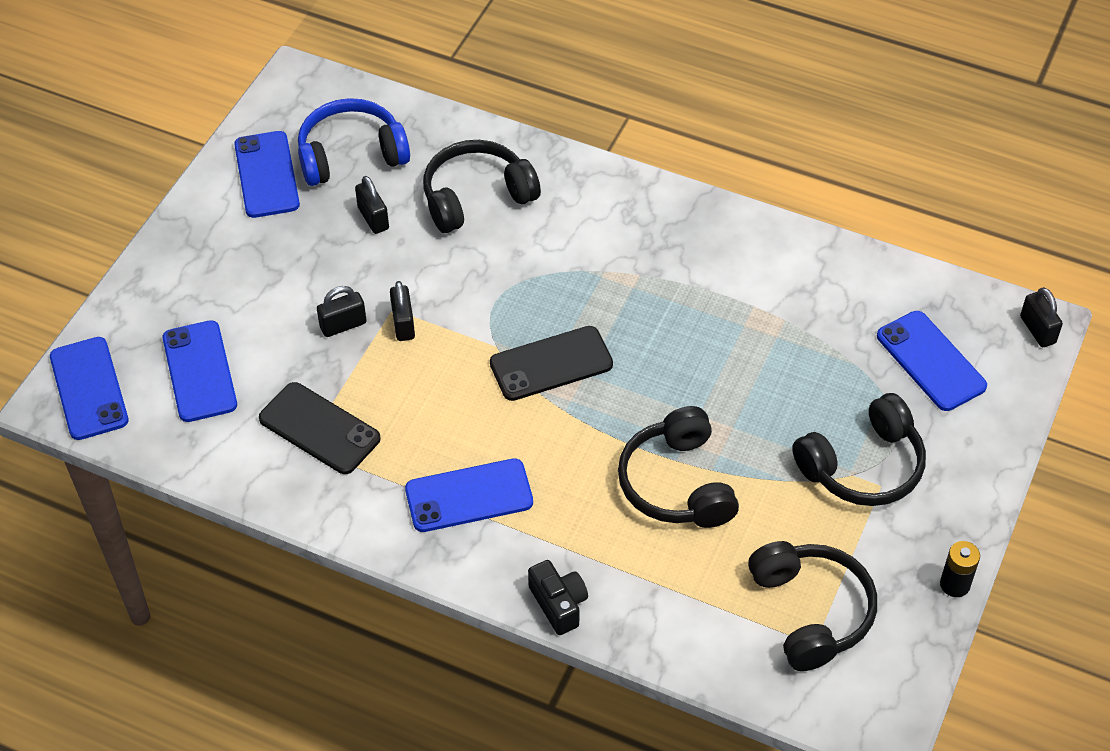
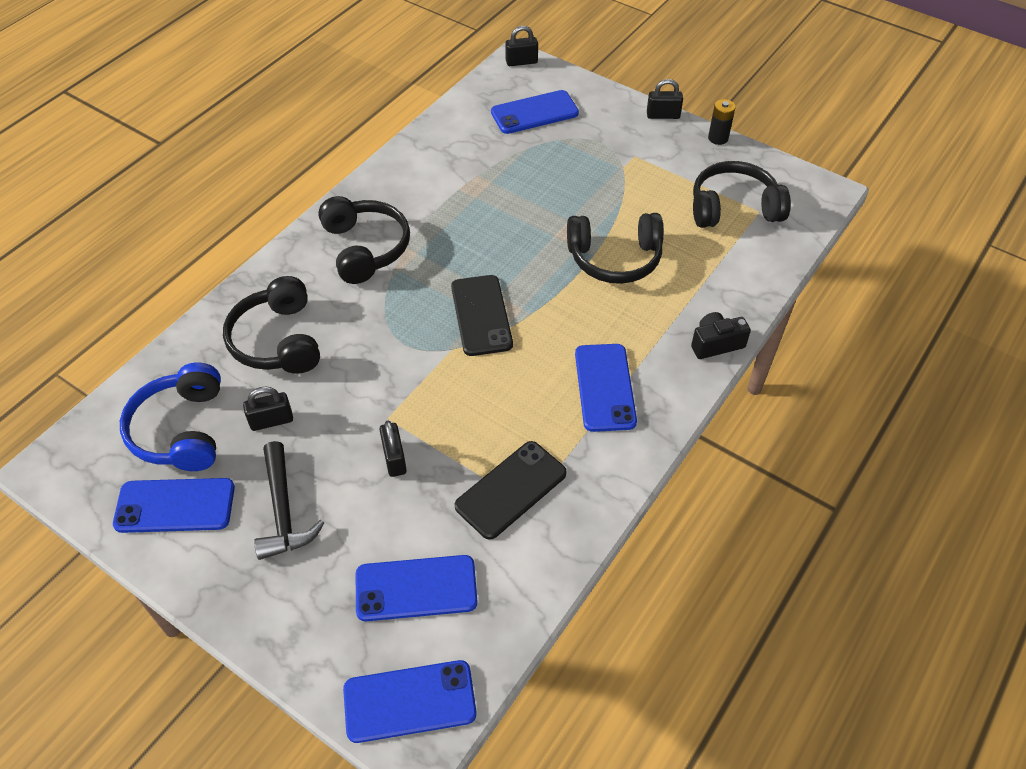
camera: 80 degrees left, 0 degrees up
black padlock [390,281,415,341] -> black padlock moved to [647,79,683,119]
black headphones [792,393,926,506] -> black headphones moved to [318,196,410,284]
none -> black hammer [254,441,324,560]

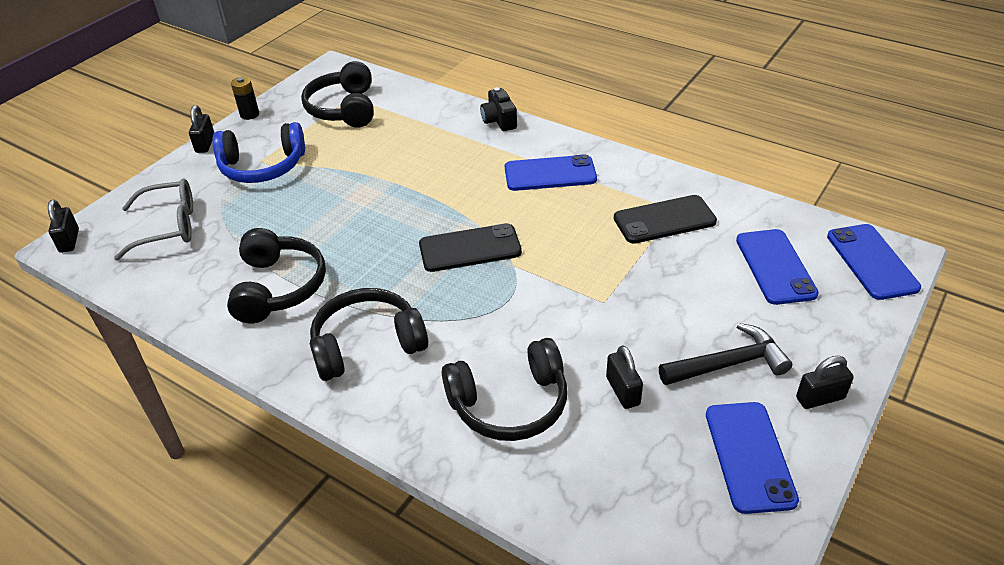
camera: 90 degrees left, 10 degrees down
blue headphones [120,363,221,471] -> blue headphones moved to [212,122,305,183]
black padlock [379,420,407,477] -> black padlock moved to [796,356,854,409]
black phone [455,441,567,540] -> black phone turned 60 degrees counterclockwise [614,195,717,244]
blue phone [491,90,579,134] -> grey glasses [114,179,193,260]
black headphones [567,213,664,284] -> black headphones moved to [227,228,326,323]

